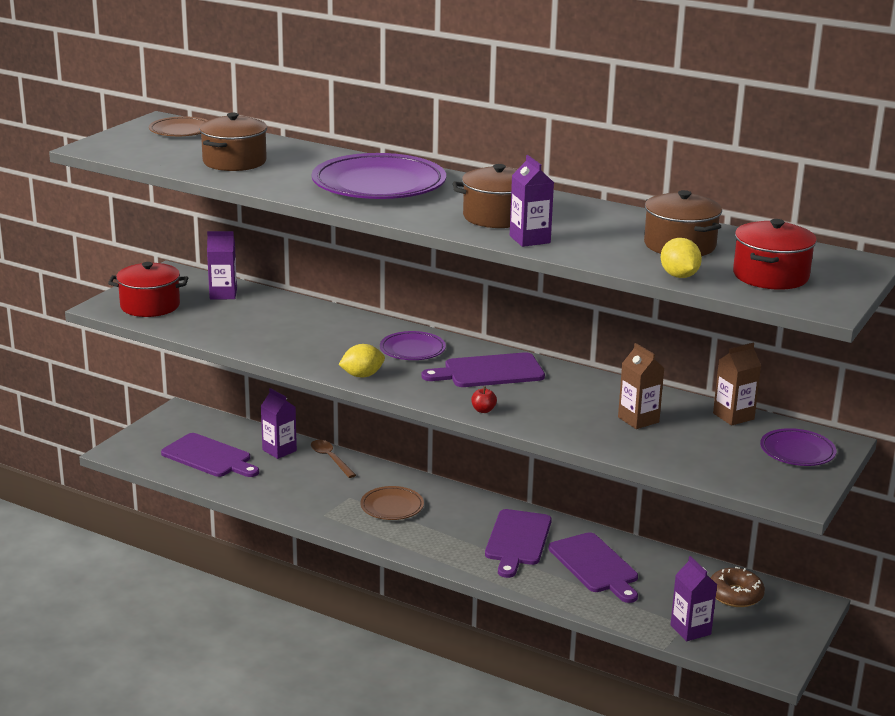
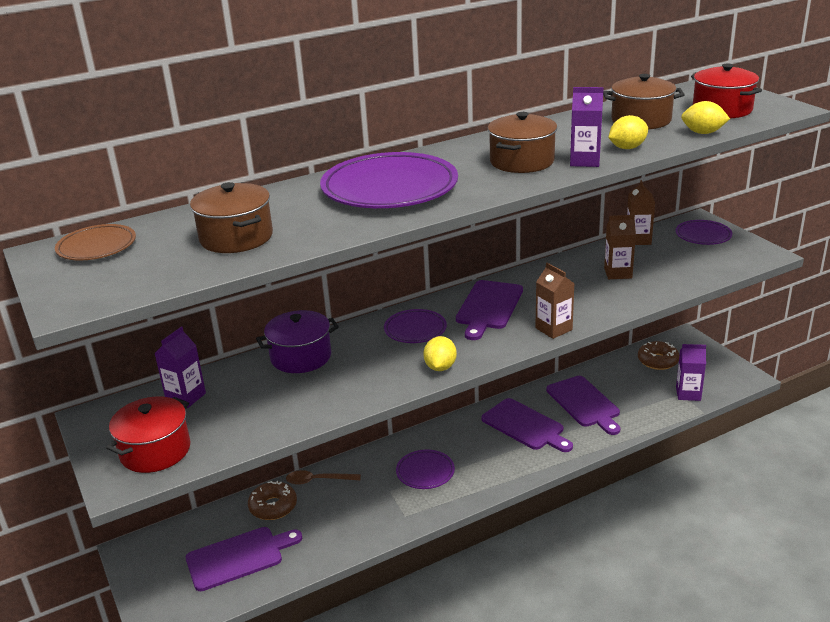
camera: 55 degrees left, 5 degrees up
purple carton [261,388,297,459] -> brown donut [248,481,297,520]
brown plate [360,486,424,520] -> purple plate [396,449,455,489]
red apple [471,386,497,413] -> brown carton [535,263,575,339]
purple cutting board [549,532,638,603] -> purple cutting board turned 60 degrees clockwise [546,376,620,435]
none -> purple pot [256,310,339,373]
none -> yellow lemon [608,115,648,149]

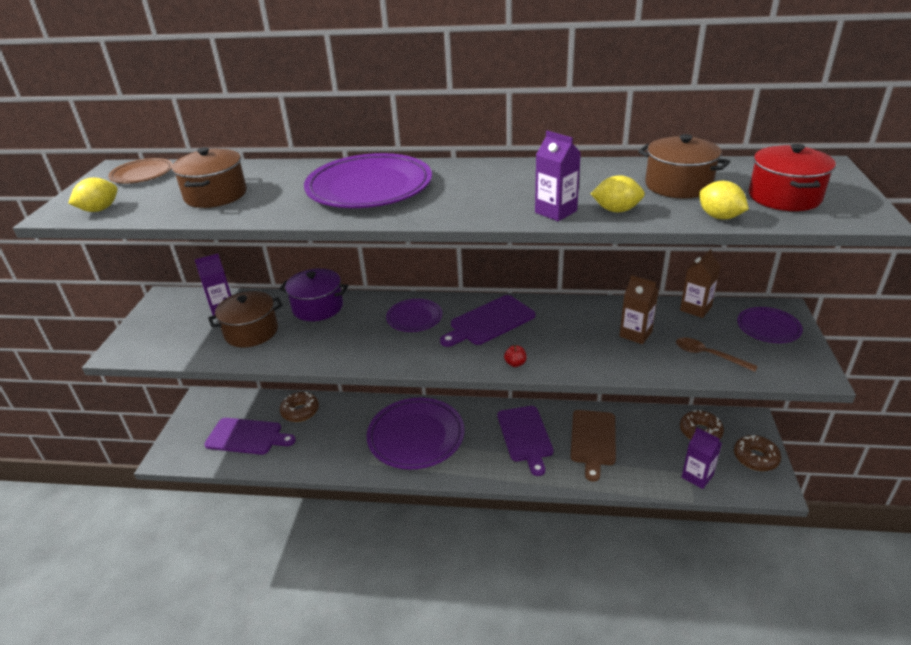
camera: 35 degrees right, 5 degrees up
red pot [106,397,191,473] -> none
brown spoon [286,470,361,485] -> brown spoon moved to [676,338,758,372]
purple plate [396,449,455,489] -> purple plate [367,398,465,469], size x1.92
yellow lemon [423,336,457,371] -> yellow lemon moved to [68,178,118,212]
brown pot [488,112,557,173] -> brown pot moved to [208,291,282,347]
brown carton [535,263,575,339] -> red apple [504,345,527,367]
purple cutting board [546,376,620,435] -> brown cutting board [571,410,616,482]
none -> brown donut [734,435,781,471]

